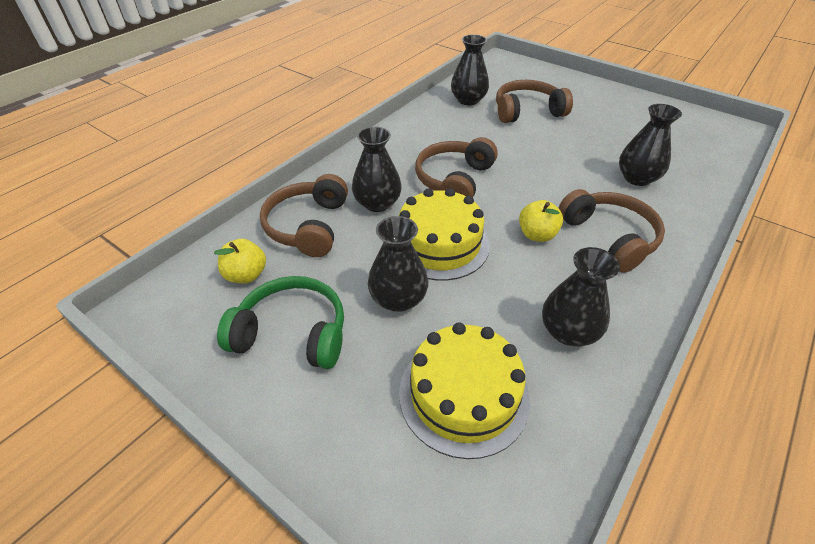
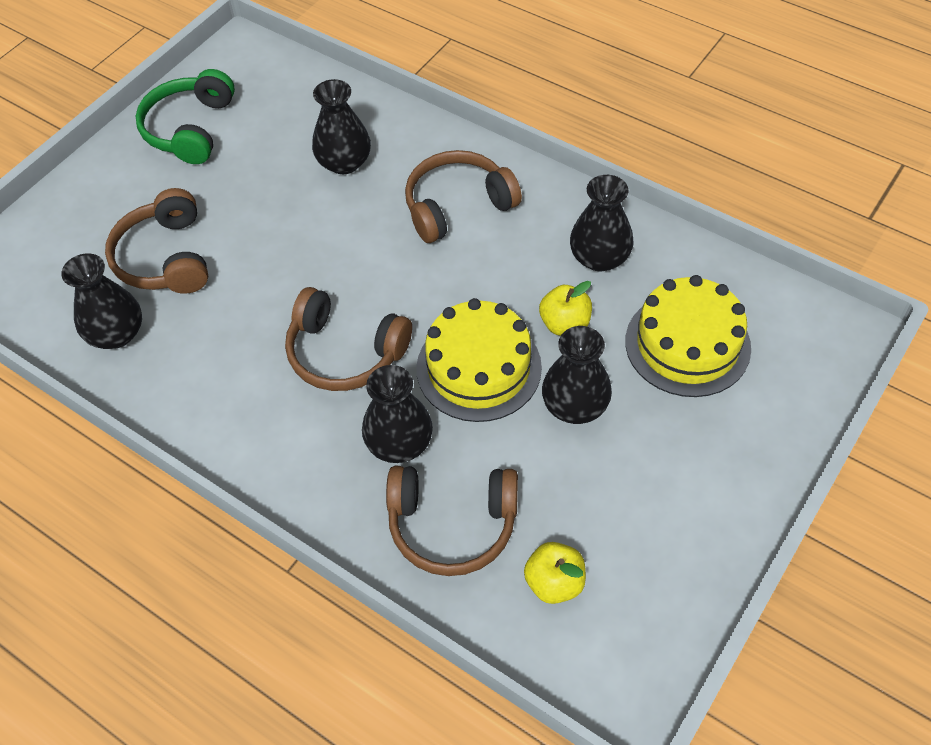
camera: 90 degrees left, 10 degrees up
green headphones [217,276,344,369] -> green headphones moved to [136,69,235,164]
yellow apple [519,200,563,242] -> yellow apple moved to [539,281,592,336]

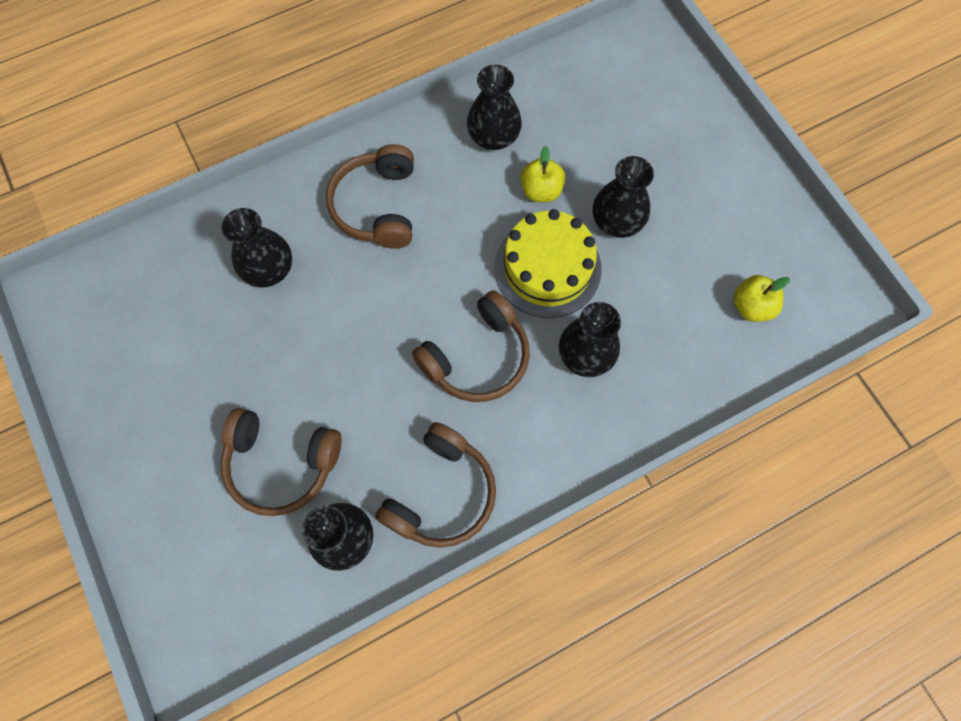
camera: 65 degrees left, 15 degrees up
green headphones [136,69,235,164] -> none
brown headphones [386,466,518,576] -> brown headphones moved to [375,422,496,548]
yellow cake [625,275,751,397] -> none

